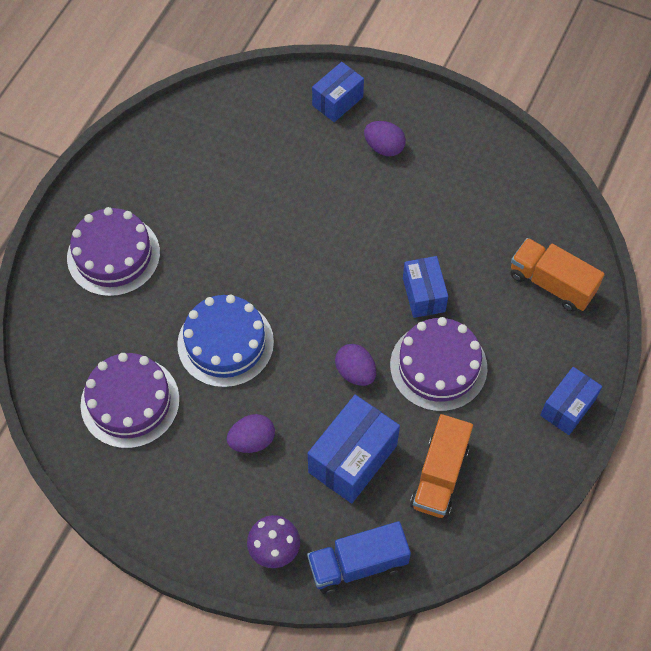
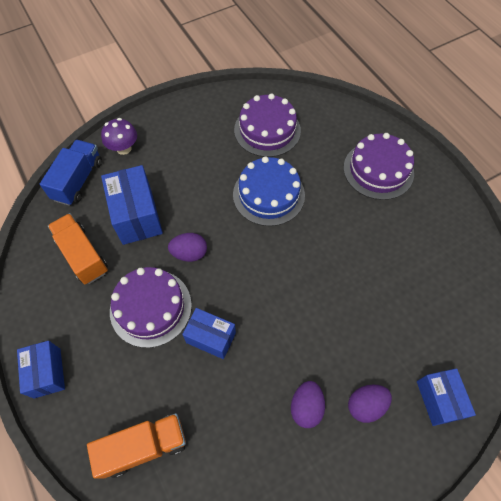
camera: 125 degrees right, 0 degrees up
purple egg [227,414,275,453] -> purple egg moved to [291,381,325,428]

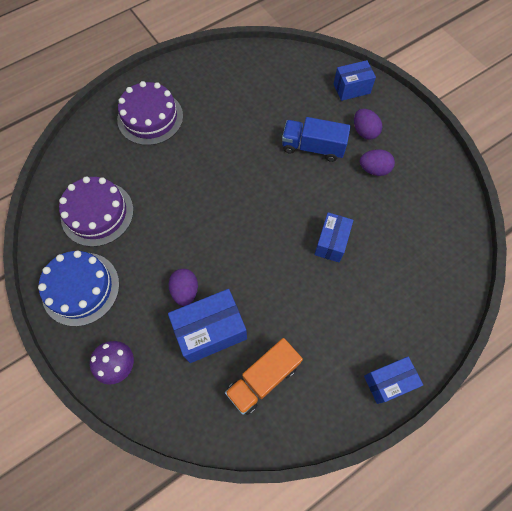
camera: 95 degrees left, 5 degrees up
blue truck [40,140,102,206] -> blue truck moved to [282,117,351,162]
orange truck [87,413,186,479] -> none
purple cake [110,267,192,348] -> none
purple egg [168,233,207,262] -> purple egg moved to [169,269,198,306]
blue cake [233,156,305,226] -> blue cake moved to [38,251,120,326]

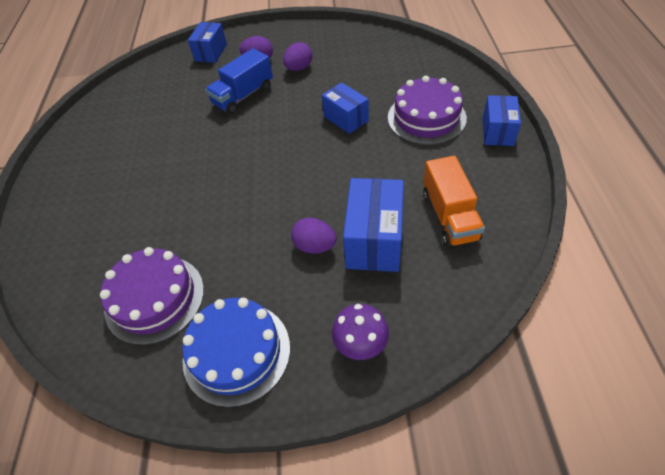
camera: 55 degrees left, 15 degrees down
purple cake [117,81,183,145] -> purple cake moved to [388,76,467,145]

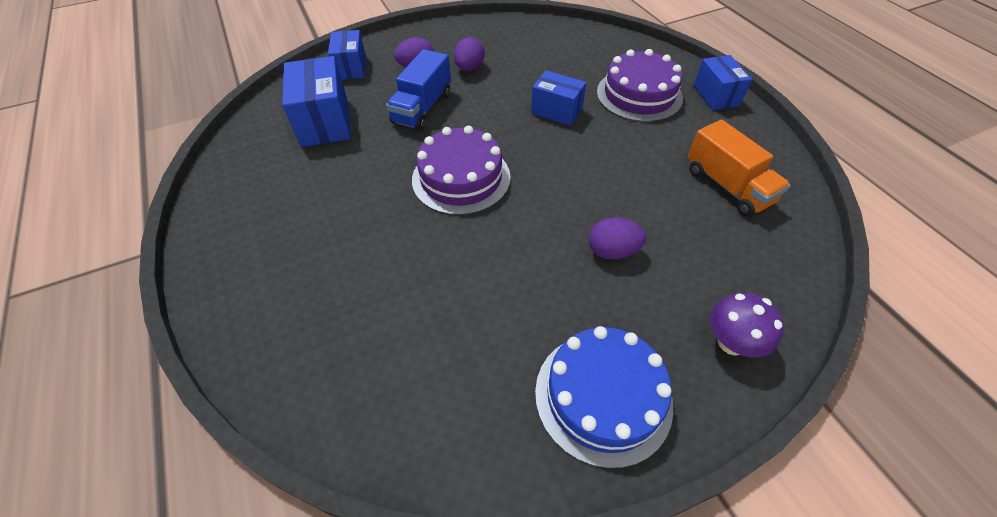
camera: 25 degrees left, 0 degrees up
purple cake [100,247,204,345] -> purple cake moved to [412,126,511,215]
blue box [343,178,404,272] -> blue box moved to [282,56,351,147]

